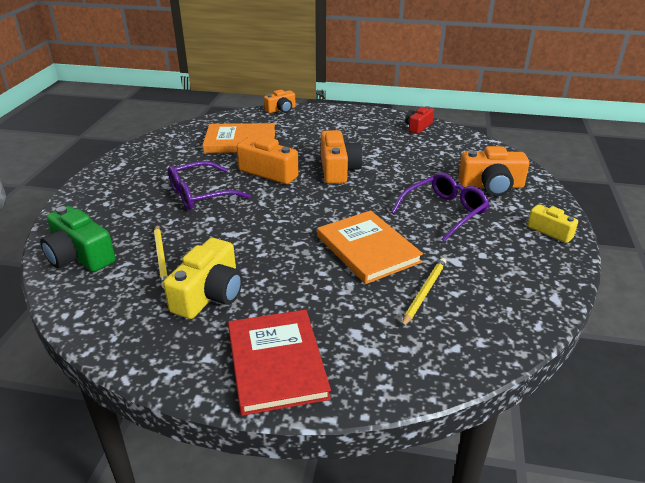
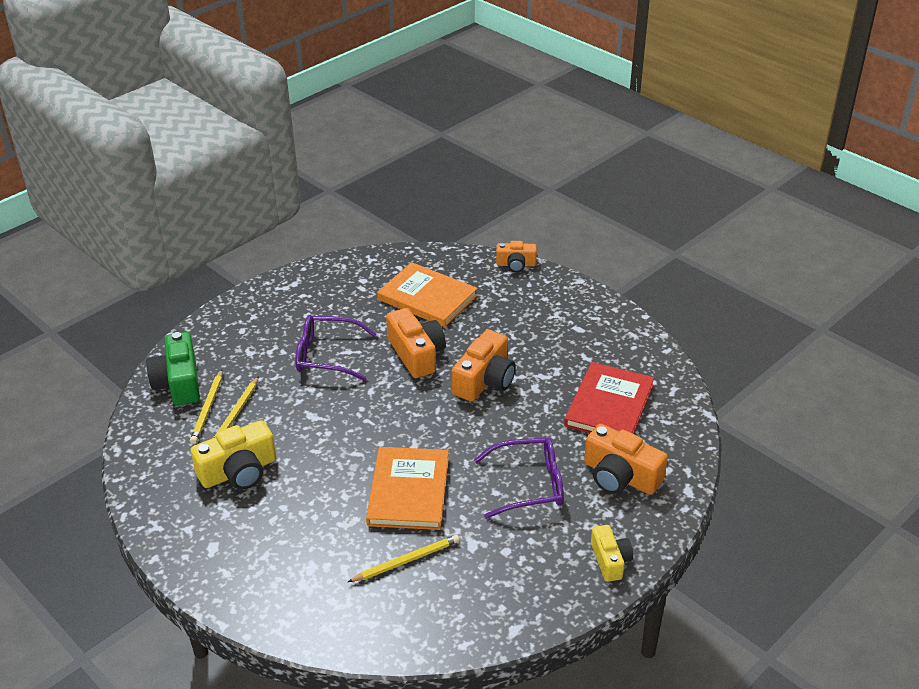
camera: 35 degrees right, 5 degrees up
red book [228,310,331,416] -> red book moved to [564,362,654,434]
red camera [405,106,434,134] -> none
none -> yellow pencil [190,370,222,444]

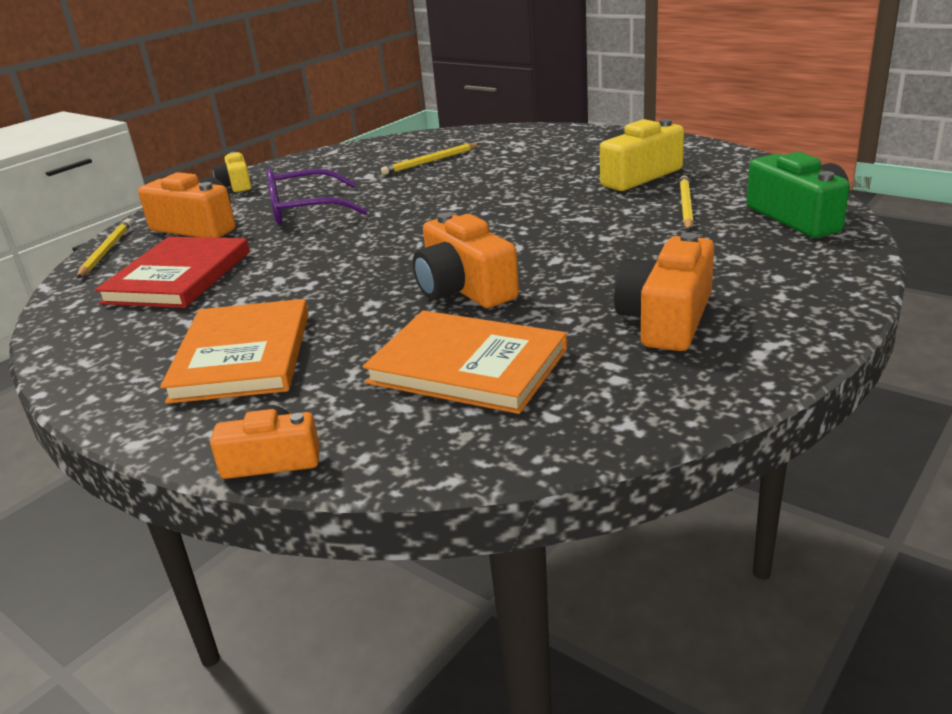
camera: 175 degrees right, 10 degrees down
yellow pencil [190,370,222,444] -> yellow pencil moved to [77,220,131,278]
purple glasses [295,315,376,381] -> none
orange book [366,447,449,530] -> orange book moved to [160,299,309,404]
orange camera [452,330,516,402] -> orange camera moved to [614,232,714,351]

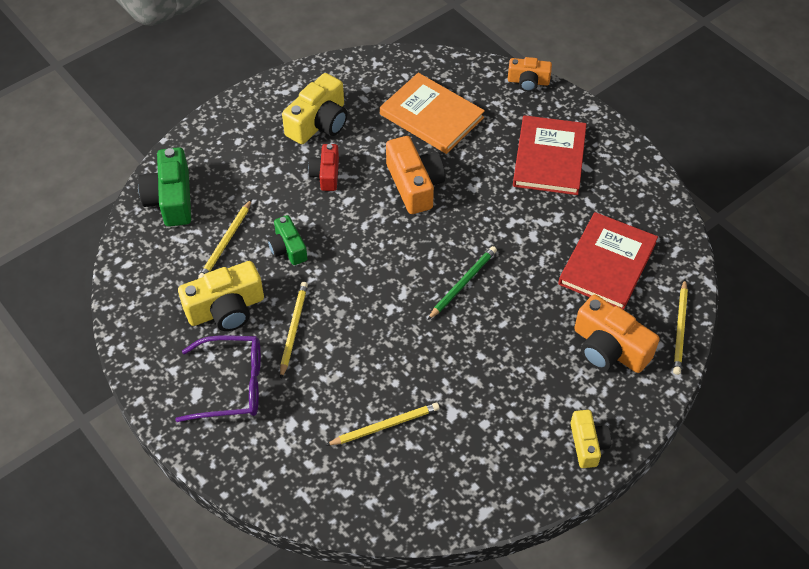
camera: 170 degrees left, 25 degrees up
orange book [160,299,309,404] -> red book [513,115,586,195]
purple glasses [267,169,368,224] -> purple glasses moved to [175,336,261,422]
orange camera [614,232,714,351] -> yellow camera [282,73,347,144]
none -> green camera [268,215,308,265]
none -> yellow pencil [280,282,308,378]
none -> red camera [308,144,339,191]
none -> green pencil [428,246,497,320]

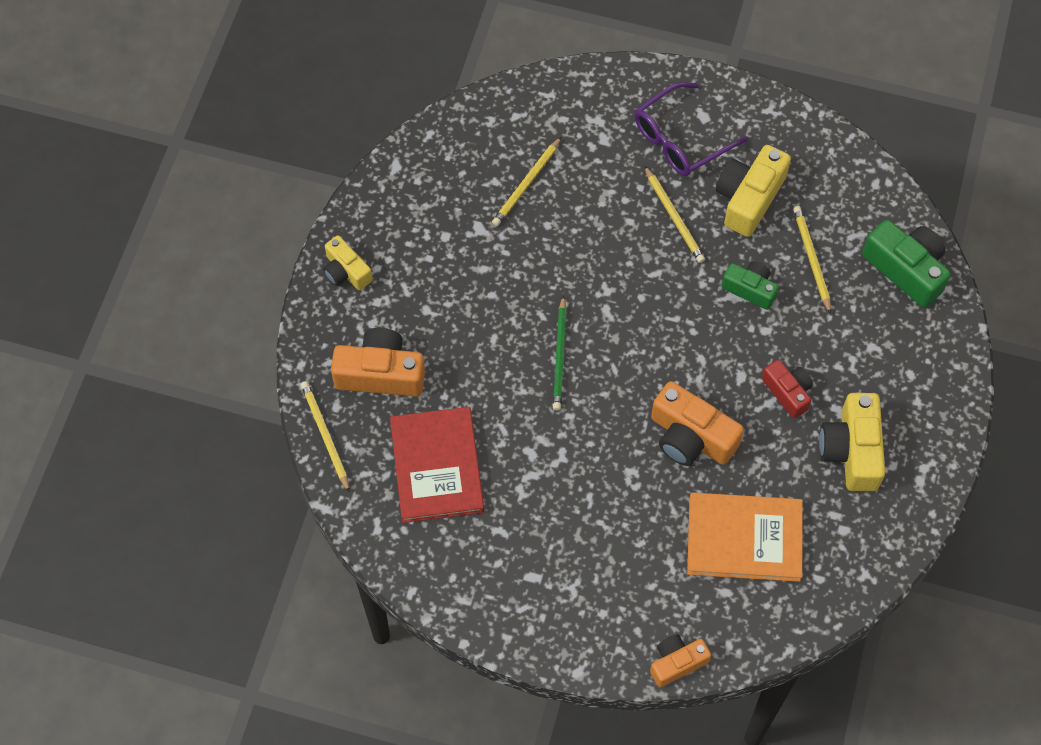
camera: 145 degrees right, 10 degrees up
red book [513,115,586,195] -> none

